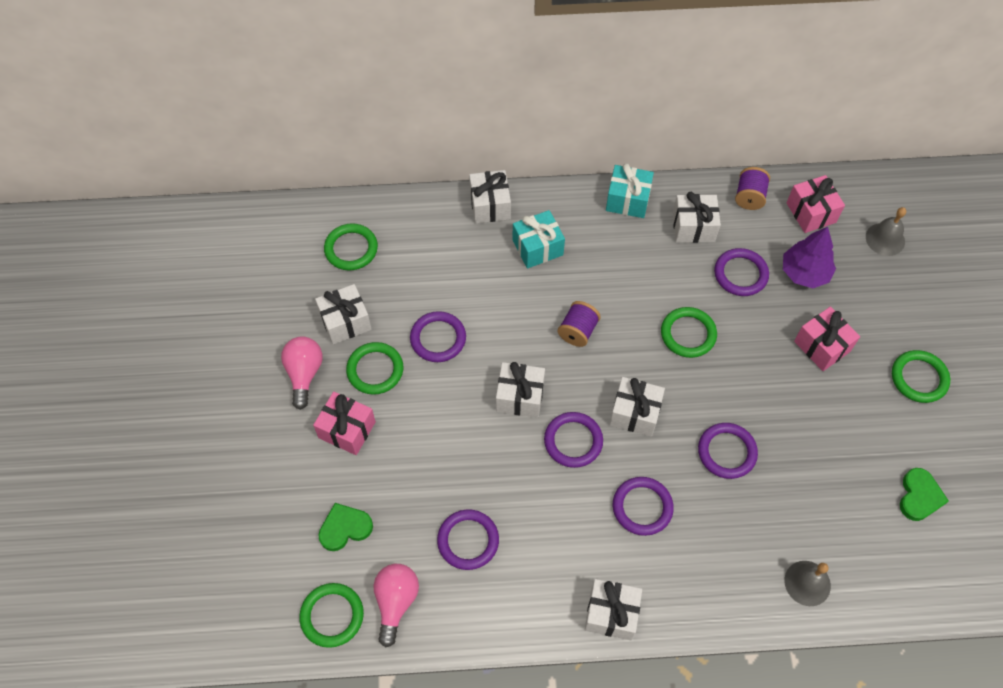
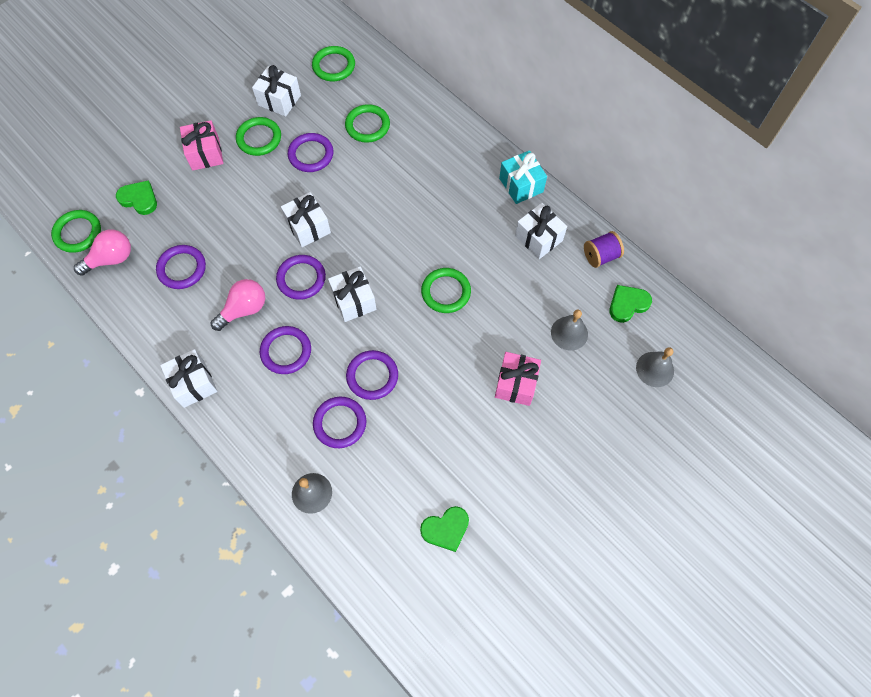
camera: 50 degrees right, 5 degrees up
pink light bulb [281,336,323,410] -> pink light bulb moved to [210,279,265,331]
white gift [469,170,511,223] -> none
turquoise gift [512,210,565,268] -> none
purple spool [558,301,601,347] -> none
purple ring [714,248,769,296] -> purple ring moved to [313,397,366,448]
purple tree [783,227,836,288] -> grey bell [551,309,588,351]
pink gift [787,175,845,233] -> green heart [609,285,652,323]
green ring [892,350,950,403] -> green ring moved to [345,104,390,143]

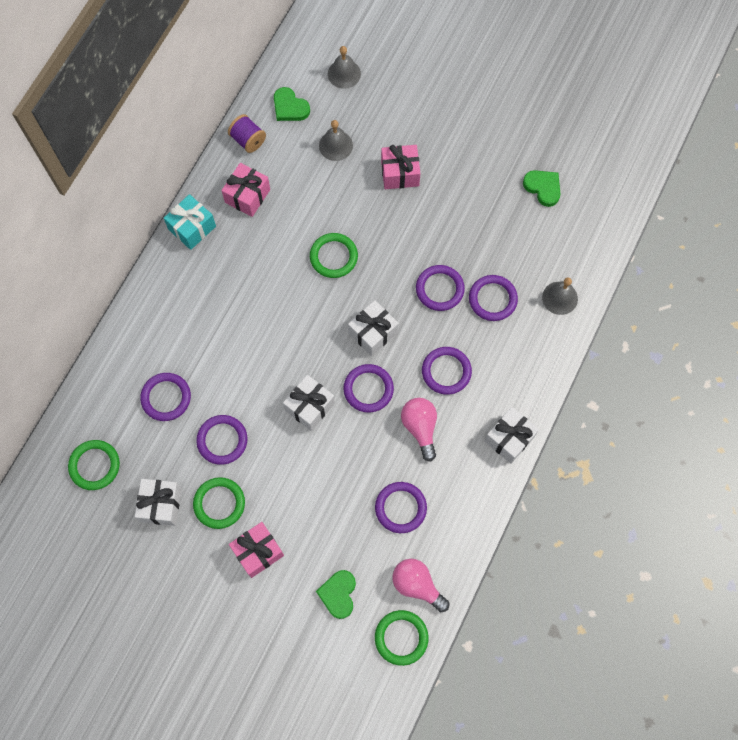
camera: 110 degrees left, 5 degrees up
pink light bulb [210,279,265,331] -> pink light bulb turned 45 degrees clockwise [401,398,437,462]
green ring [345,104,390,143] -> purple ring [140,373,191,421]
white gift [515,203,567,259] -> pink gift [221,163,270,217]

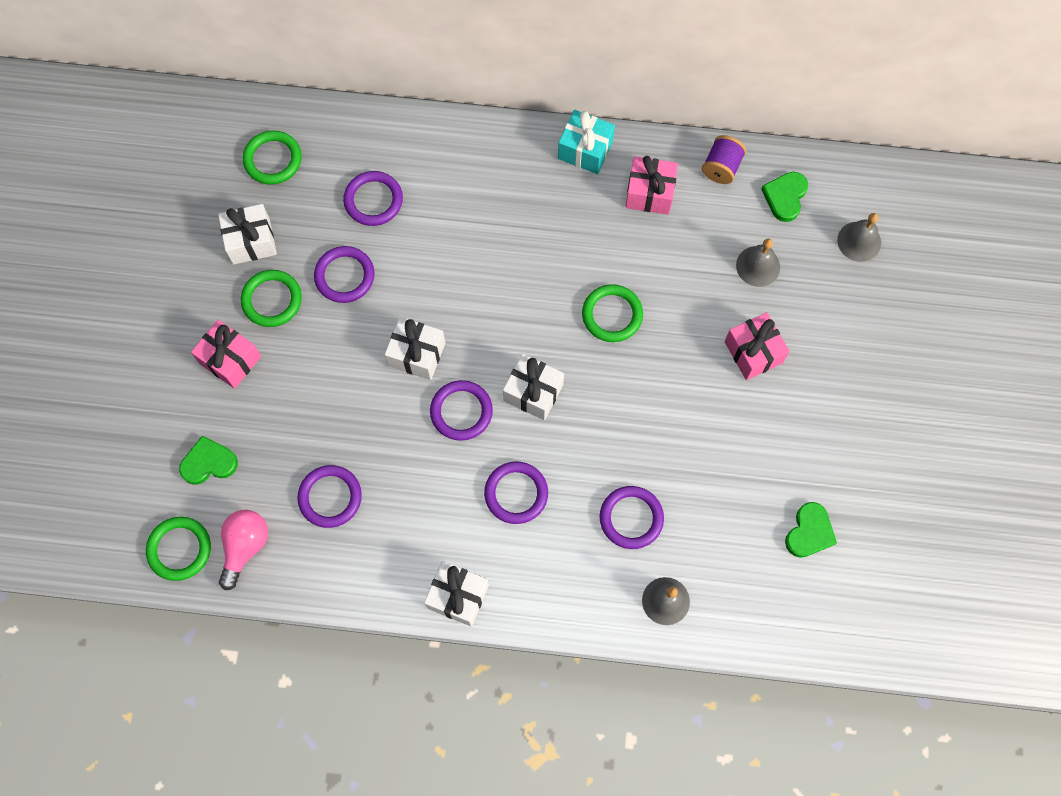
camera: 70 degrees right, 0 degrees up
pink light bulb [401,398,437,462] -> none
purple ring [416,265,465,311] -> none

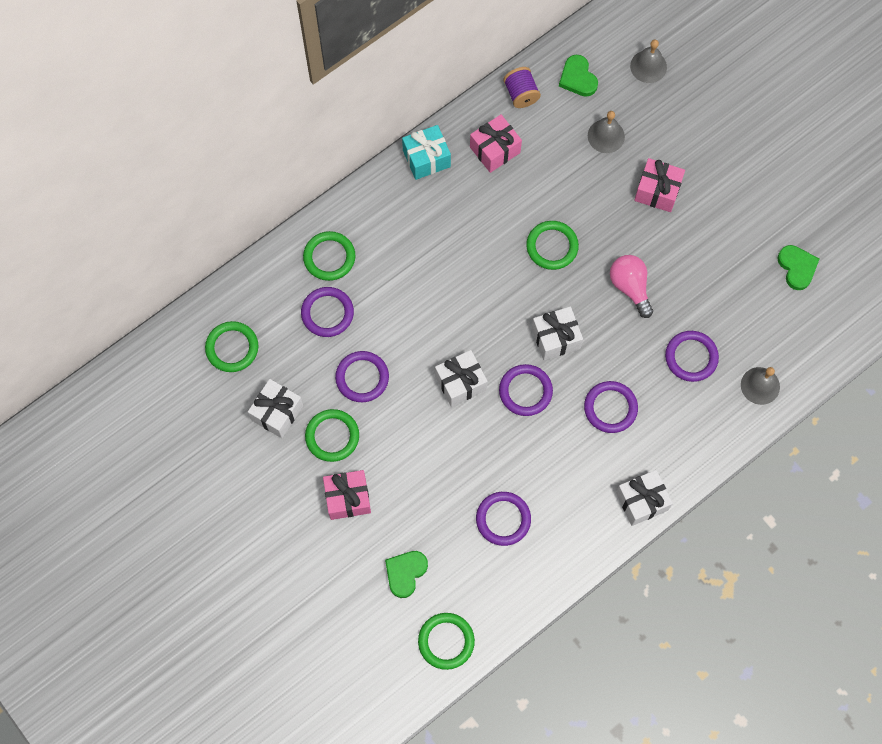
camera: 45 degrees left, 0 degrees up
pink light bulb [219,510,268,590] -> pink light bulb moved to [610,255,653,318]
none -> green ring [303,231,355,281]

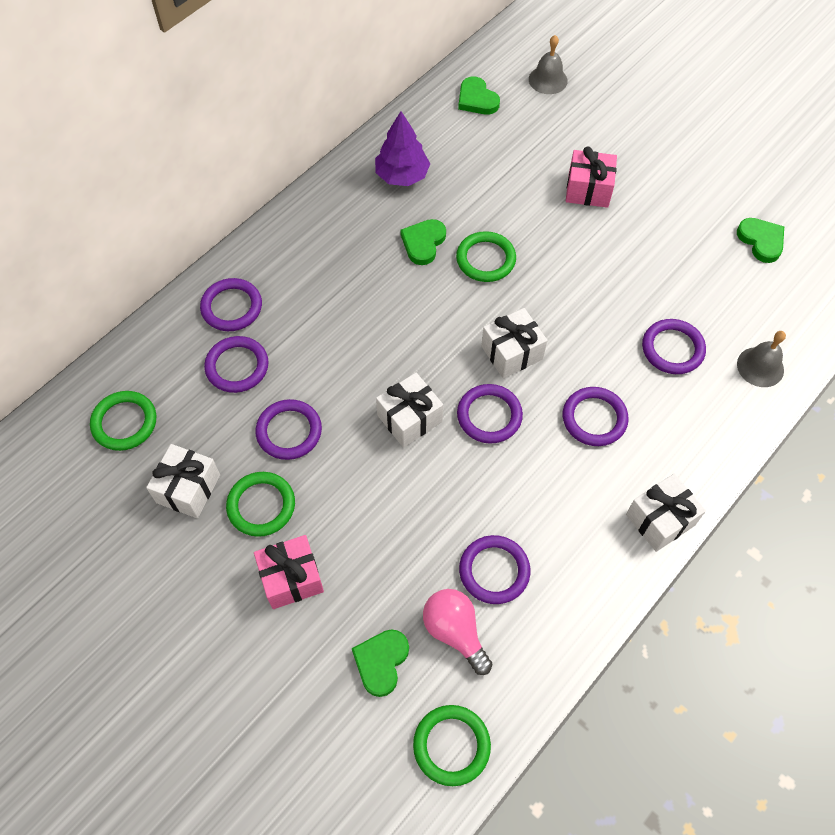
camera: 10 degrees left, 10 degrees down
green ring [303,231,355,281] -> purple ring [200,278,262,331]
turquoise gift [402,125,451,180] -> none
pink gift [470,114,522,173] -> purple tree [375,111,430,186]
purple spool [503,67,541,108] -> none
grey bell [588,111,625,153] -> none
pink light bulb [610,255,653,318] -> pink light bulb moved to [423,589,493,675]
none -> green heart [400,219,446,265]

